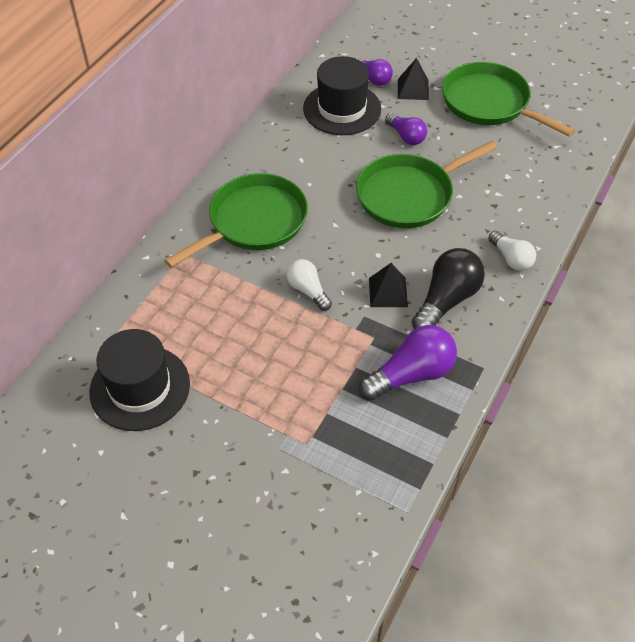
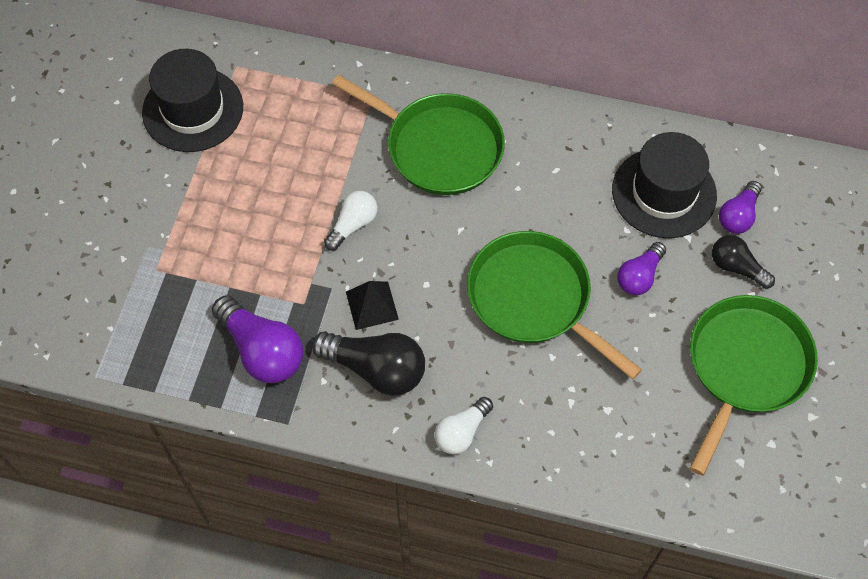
camera: 75 degrees right, 10 degrees up
black pyramid [398,58,429,100] -> black light bulb [712,235,775,289]

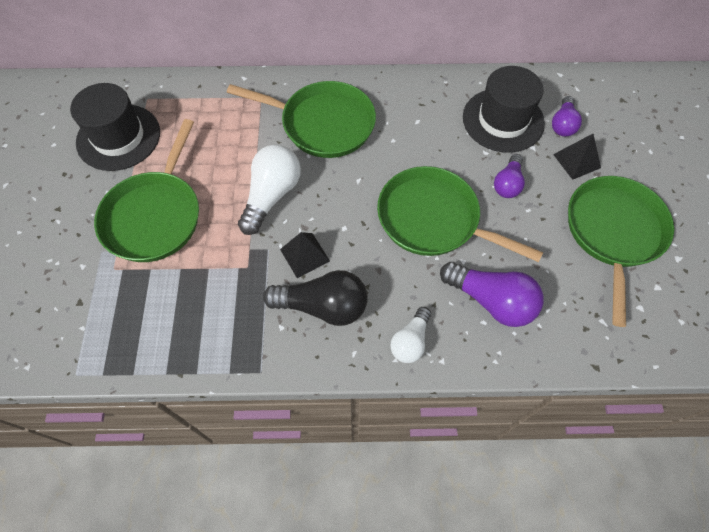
camera: 15 degrees left, 0 degrees up
purple light bulb [212,295,303,383] -> purple light bulb moved to [440,262,544,327]
white light bulb [324,191,378,251] -> white light bulb [238,145,301,235], size x1.64
black light bulb [712,235,775,289] -> black pyramid [553,134,601,180]
none -> green pan [94,119,199,262]

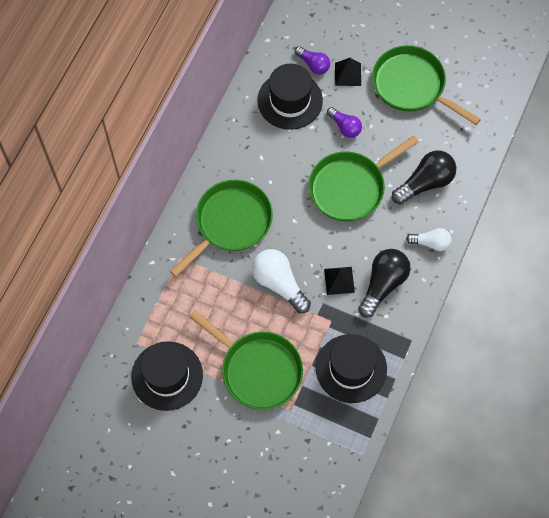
camera: 65 degrees left, 5 degrees up
white light bulb [390,307,431,363] -> white light bulb turned 45 degrees counterclockwise [406,228,452,251]
purple light bulb [440,262,544,327] -> black light bulb [392,150,456,205]
none -> black hat [316,334,387,403]

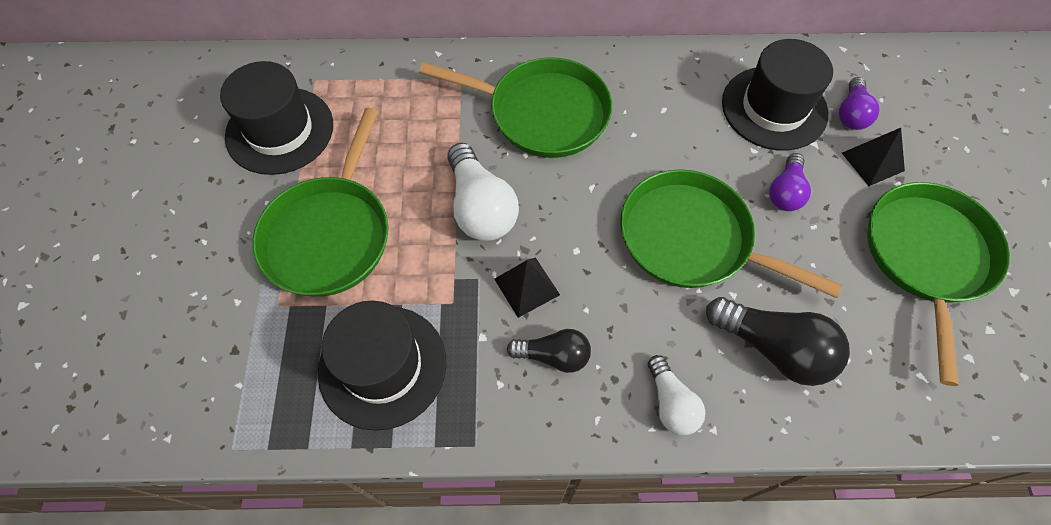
camera: 65 degrees right, 5 degrees down
white light bulb [252,249,311,313] -> white light bulb turned 135 degrees clockwise [447,143,519,241]
black light bulb [358,249,410,318] -> black light bulb [507,329,591,373], size x0.61

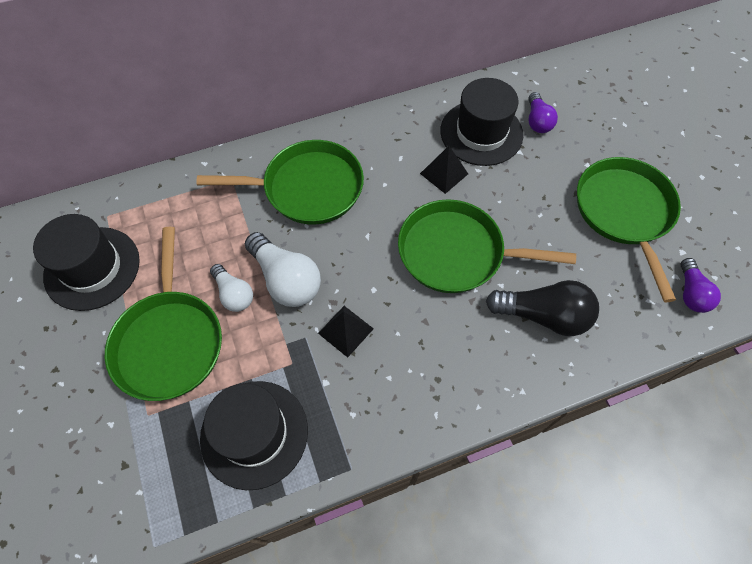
camera: 20 degrees left, 0 degrees up
black light bulb [507,329,591,373] -> none
white light bulb [648,355,705,435] -> white light bulb moved to [210,264,253,312]
purple light bulb [769,153,811,211] -> purple light bulb moved to [680,258,721,313]
black pyramid [842,128,905,186] -> black pyramid moved to [420,146,468,194]

